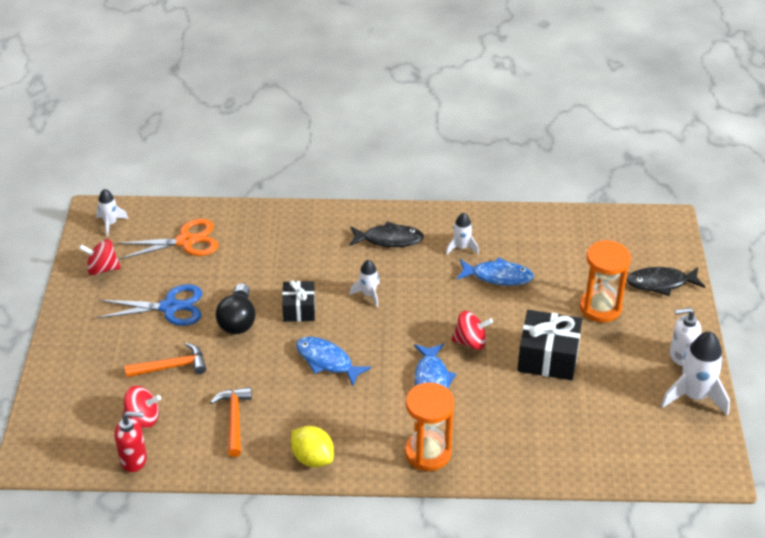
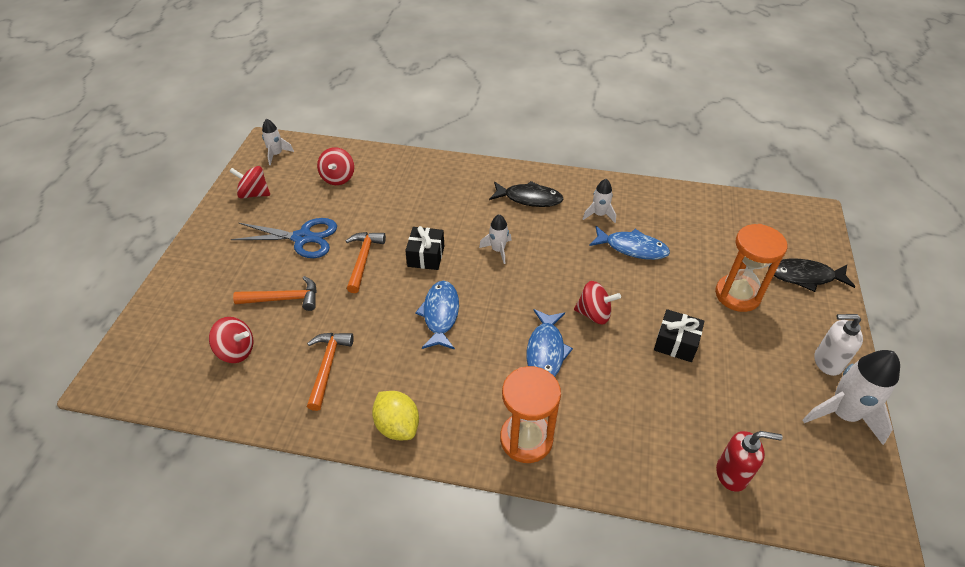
camera: 10 degrees right, 5 degrees up
red soap dispenser [114,411,147,472] -> red soap dispenser moved to [716,431,783,492]
orange scissors [117,219,219,260] -> red spinning top [317,147,354,185]
black light bulb [215,283,256,334] -> orange hammer [346,232,386,293]
blue fish [296,337,371,386] -> blue fish turned 45 degrees clockwise [415,281,459,350]
black gift [517,310,582,380] -> black gift [654,309,705,362], size x0.63

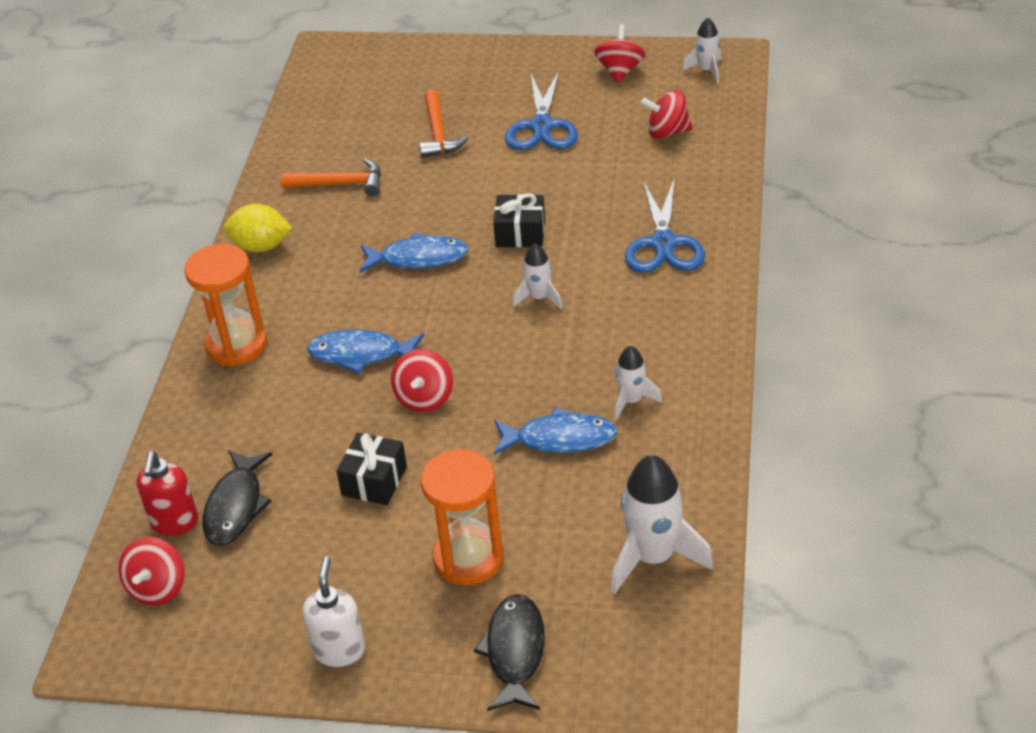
camera: 90 degrees right, 5 degrees down
red spinning top [209,317,253,363] -> red spinning top moved to [118,537,185,605]
orange hammer [346,232,386,293] -> none
yellow lemon [372,391,419,440] -> yellow lemon turned 45 degrees clockwise [223,204,292,252]
black fish [489,181,564,207] -> black fish moved to [202,450,272,546]
blue fish [589,226,670,260] -> blue fish turned 105 degrees counterclockwise [494,407,618,455]
white rocket [803,350,900,445] -> white rocket moved to [611,455,713,594]
none -> blue scissors [625,180,705,273]

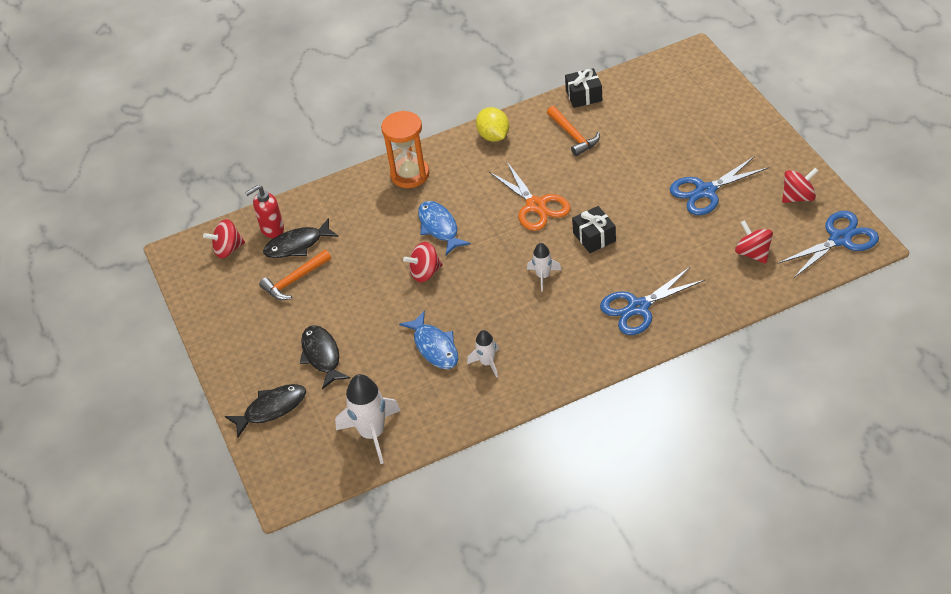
camera: 60 degrees right, 5 degrees up
white soap dispenser [303,557,365,667] -> none
black gift [336,433,407,505] -> black gift moved to [565,68,602,108]
blue fish [360,232,469,273] -> orange scissors [489,162,571,231]
orange hammer [419,90,469,158] -> orange hammer moved to [259,250,331,300]
orange hourglass [421,449,504,586] -> black fish [300,325,351,389]
white rocket [683,18,721,83] -> blue scissors [777,211,879,279]

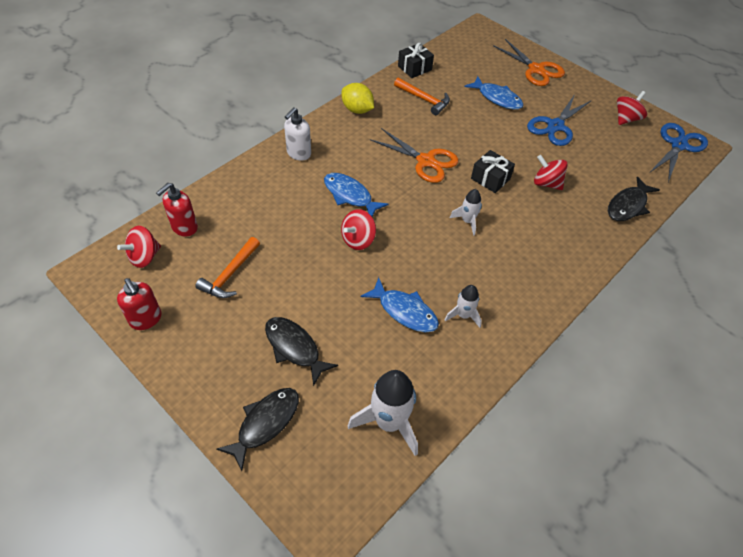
camera: 30 degrees left, 5 degrees up
black fish [263,218,339,258] -> black fish moved to [608,177,660,221]
orange hourglass [381,111,429,188] -> white soap dispenser [284,108,311,161]
blue scissors [600,266,705,335] -> none
red spinning top [735,220,773,264] -> red spinning top moved to [534,155,568,190]
none -> red soap dispenser [117,278,162,330]
none -> blue fish [464,76,523,110]
none -> orange scissors [493,39,565,86]

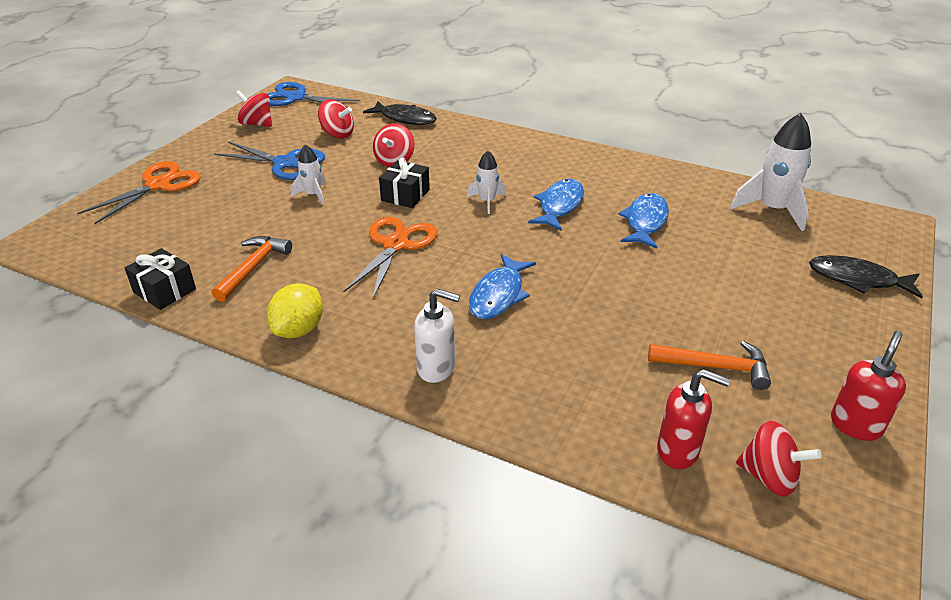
camera: 105 degrees left, 15 degrees down
black fish [265,317,338,386] -> none
red spinning top [341,209,376,250] -> red spinning top moved to [318,99,354,139]
white rocket [445,285,482,328] -> white rocket moved to [291,144,326,205]
blue fish [464,76,523,110] -> blue fish moved to [528,179,584,231]

